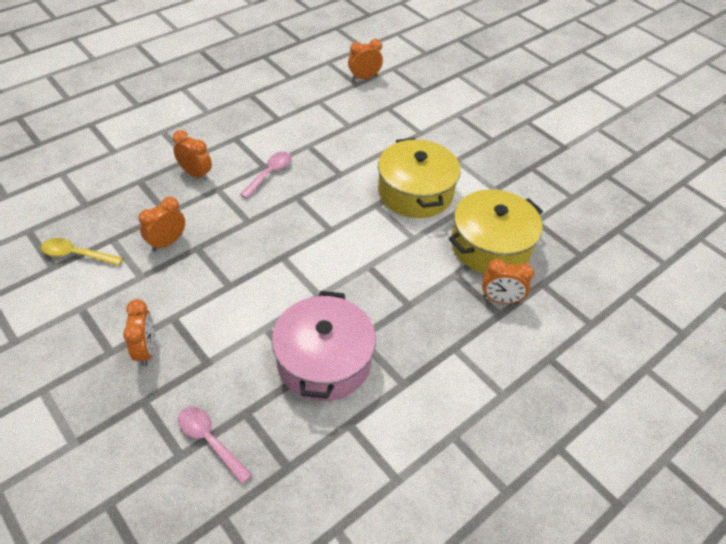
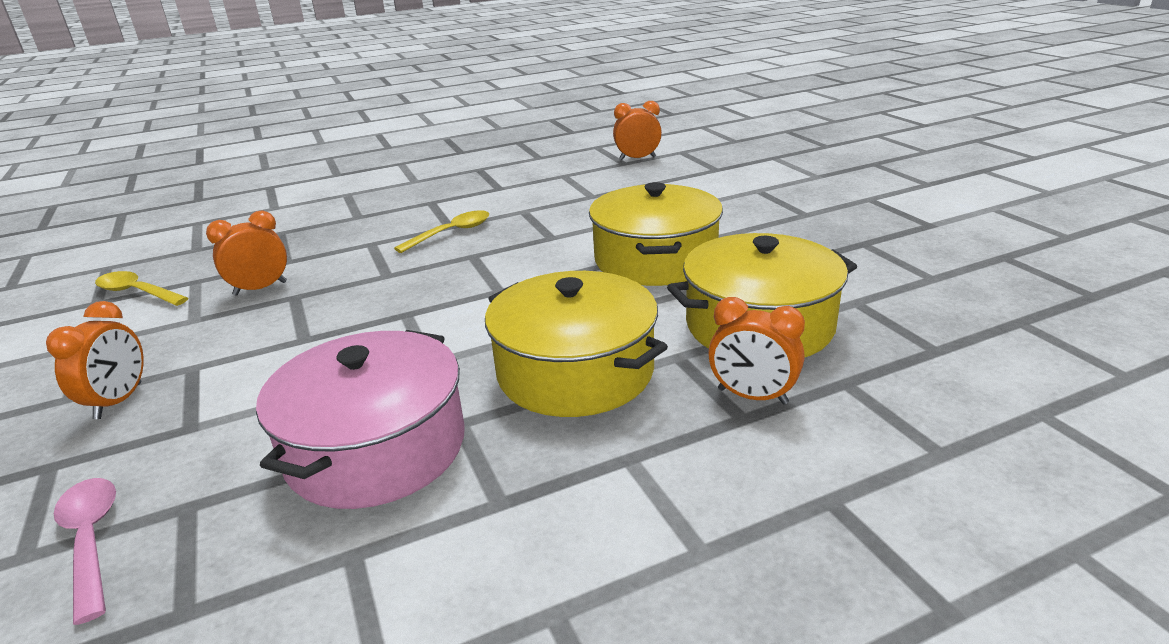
camera: 20 degrees right, 20 degrees down
orange clock [173,130,212,181] -> none
pink spoon [240,152,291,199] -> yellow spoon [394,210,489,253]
none -> yellow pot [485,271,668,417]

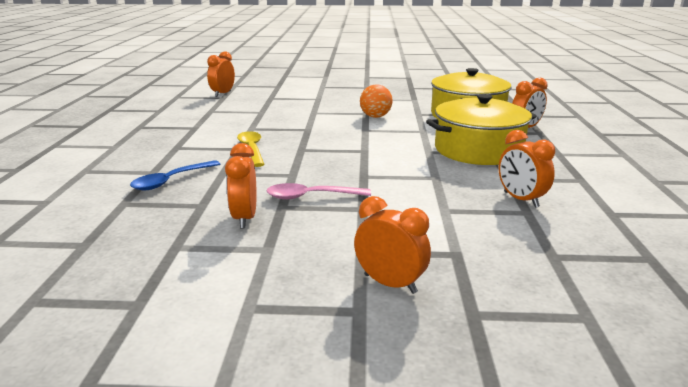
camera: 65 degrees left, 5 degrees down
pink spoon [54,478,116,625] -> pink spoon moved to [266,183,371,199]
yellow spoon [95,271,188,306] -> none
pink pot [256,330,465,509] -> orange clock [499,130,555,207]
yellow pot [589,182,723,286] -> orange ball [360,84,392,118]
none -> blue spoon [130,160,220,190]

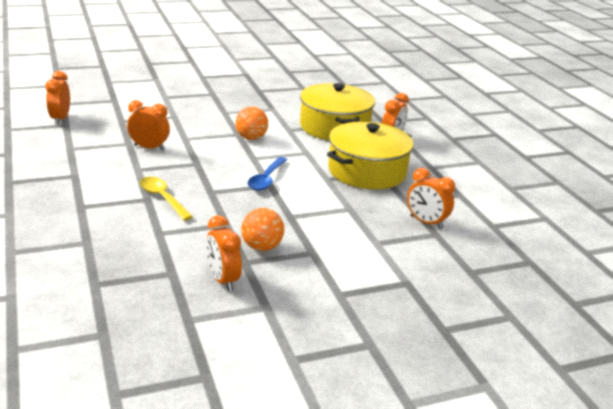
camera: 25 degrees left, 5 degrees up
blue spoon [130,160,220,190] -> blue spoon moved to [248,157,287,191]
pink spoon [266,183,371,199] -> orange ball [241,208,284,251]
orange clock [354,196,431,294] -> orange clock moved to [127,100,170,151]

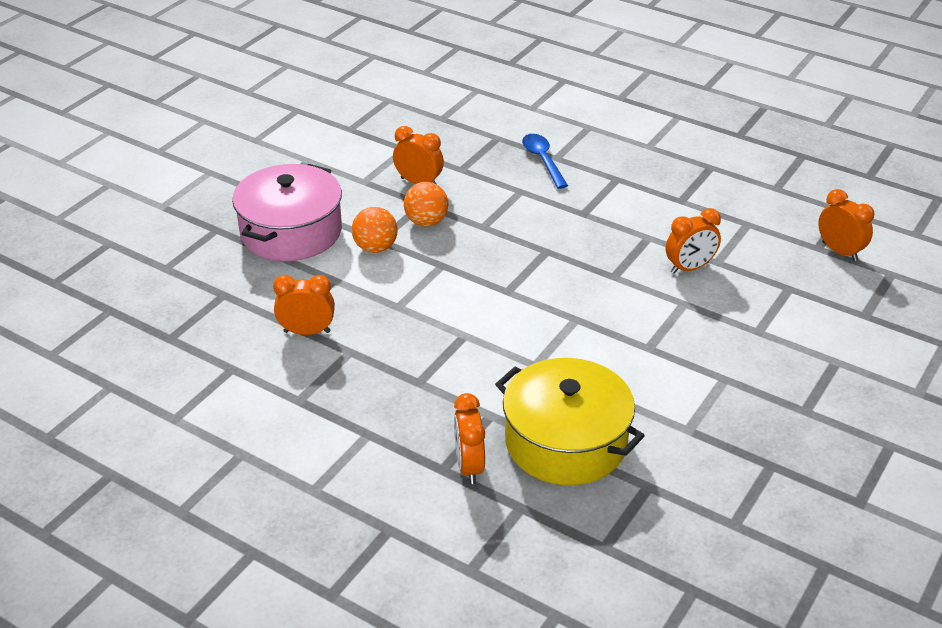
camera: 145 degrees right, 10 degrees up
yellow spoon [140,177,193,221] -> none
orange ball [235,107,268,140] -> orange ball moved to [352,207,398,253]
blue spoon [248,157,287,191] -> blue spoon moved to [522,134,568,189]
yellow pot [327,121,413,189] -> none
none -> pink pot [232,164,342,261]

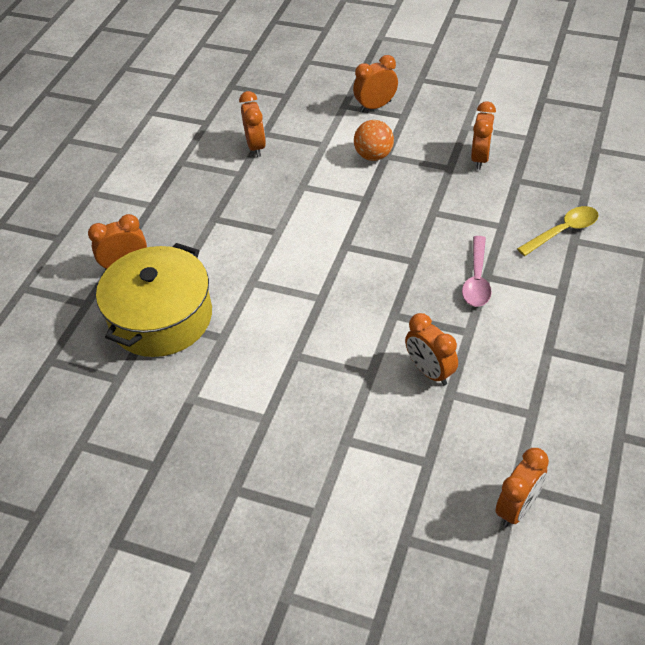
camera: 80 degrees right, 10 degrees up
pink pot [232,164,342,261] -> orange clock [353,55,398,112]
orange ball [404,182,448,227] -> none
blue spoon [522,134,568,189] -> yellow spoon [517,206,599,256]
none -> pink spoon [462,236,492,307]

